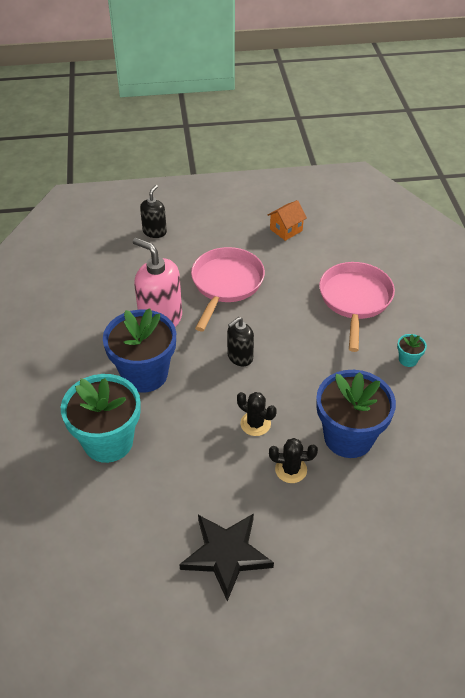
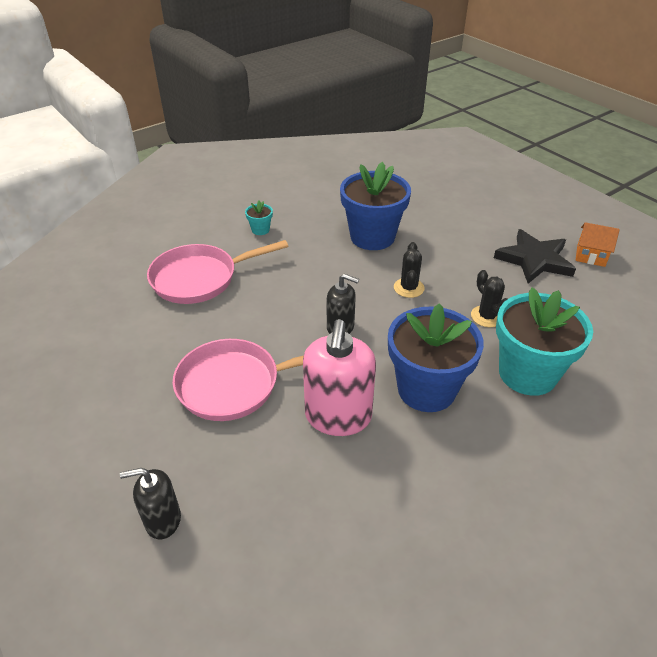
camera: 120 degrees left, 5 degrees down
orange house [268,200,307,241] -> orange house moved to [575,222,620,267]
black cactus [269,438,318,483] -> black cactus moved to [471,270,508,327]

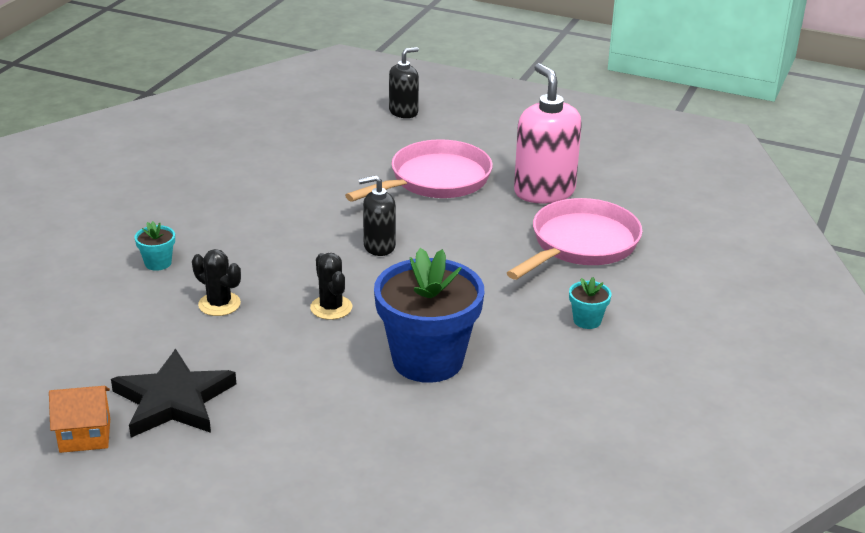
camera: 150 degrees right, 10 degrees down
pink soap dispenser [303,319,376,436] -> pink soap dispenser moved to [514,63,582,204]
blue flower pot [388,304,484,412] -> none
turquoise flower pot [496,288,593,396] -> turquoise flower pot [135,221,175,271], size x0.41

